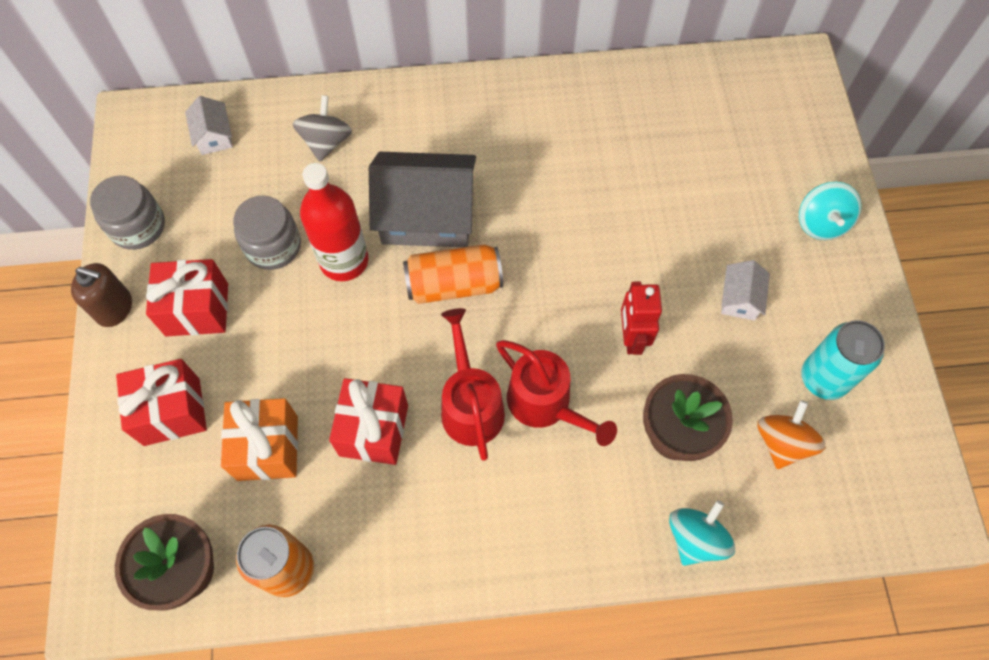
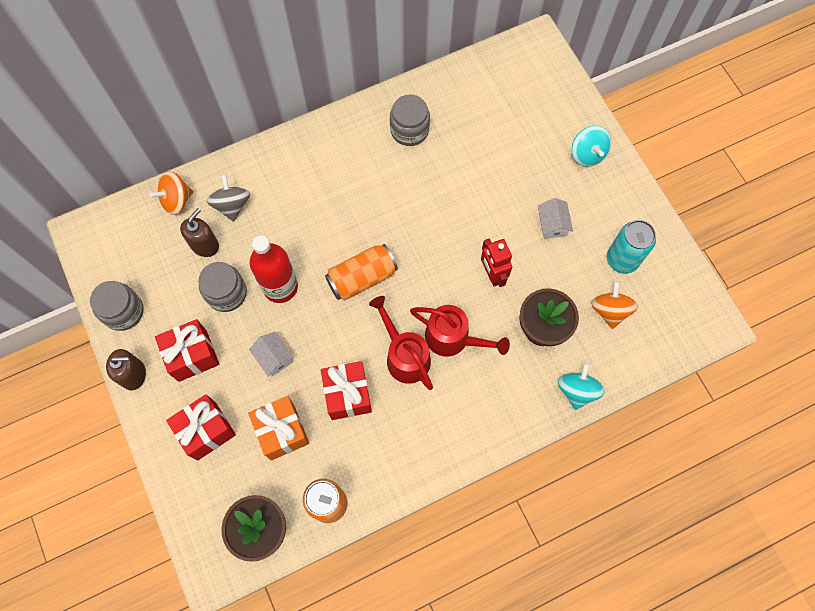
camera: 20 degrees left, 5 degrees up
white house [185,96,233,155] -> white house moved to [249,332,294,377]
grey house [369,152,476,247] -> none
none -> orange spinning top [149,171,193,215]
none -> brown soap dispenser [180,208,219,257]
none -> grey jar [390,94,430,146]

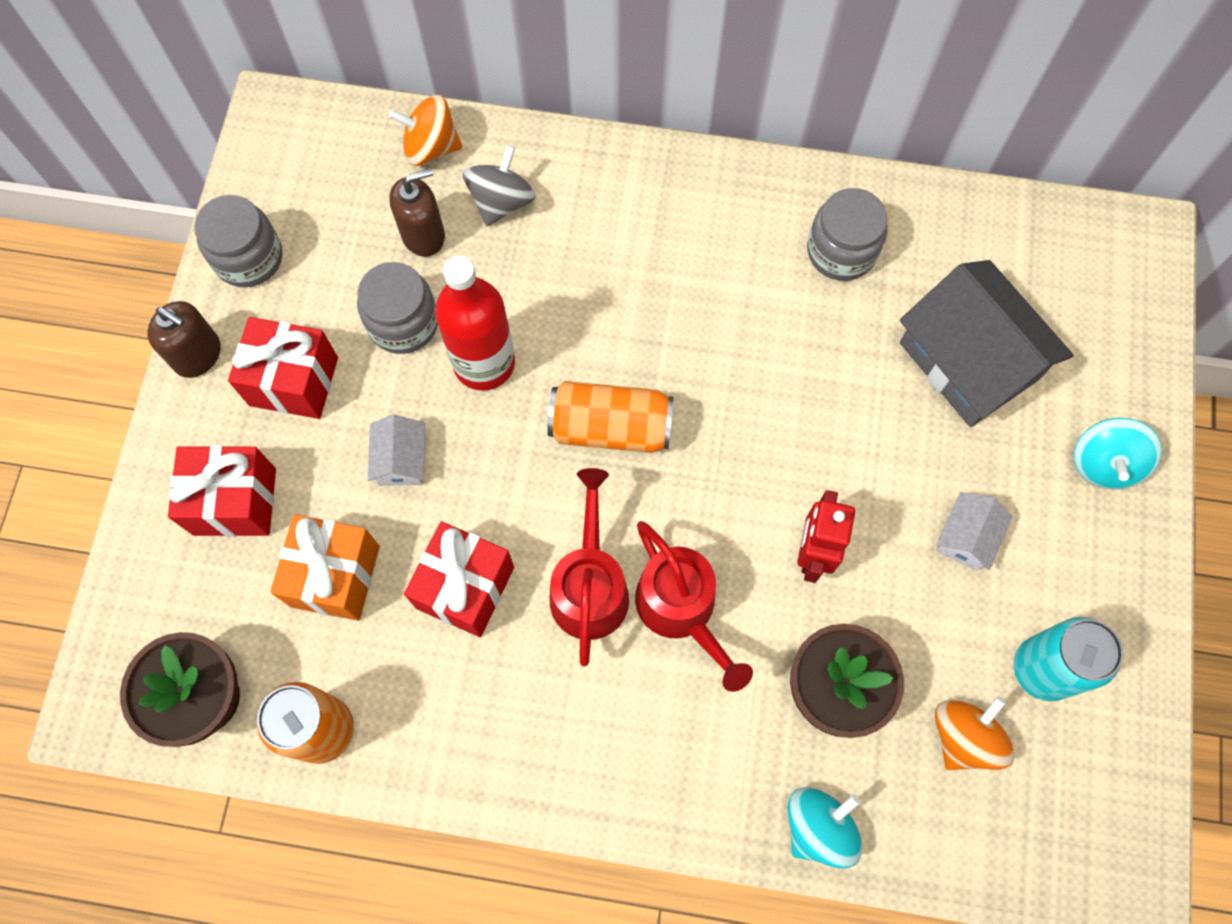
camera: 35 degrees right, 0 degrees up
none -> grey house [900,260,1074,427]

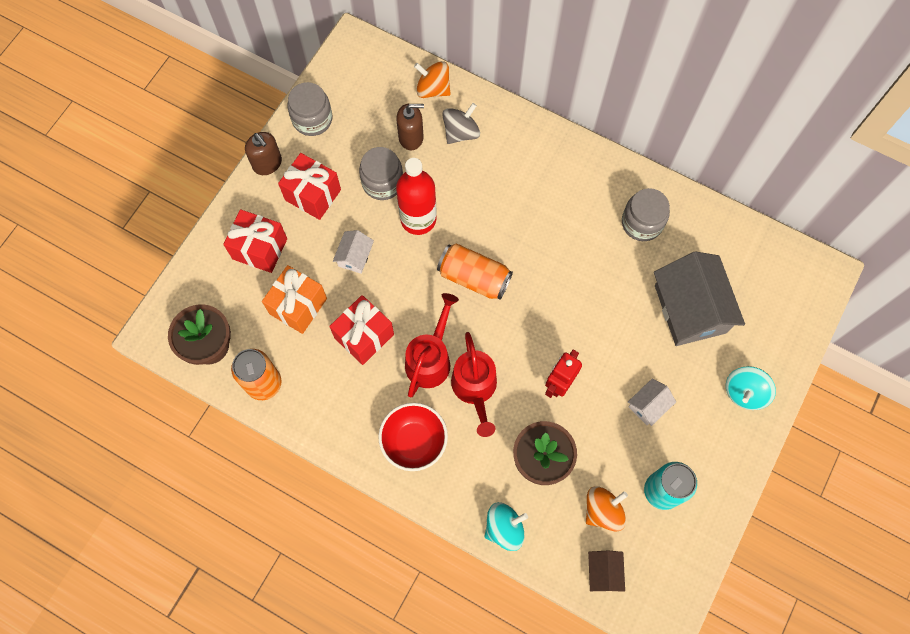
camera: 20 degrees right, 0 degrees up
none -> red bowl [378,403,448,471]
none -> brown house [588,551,625,592]

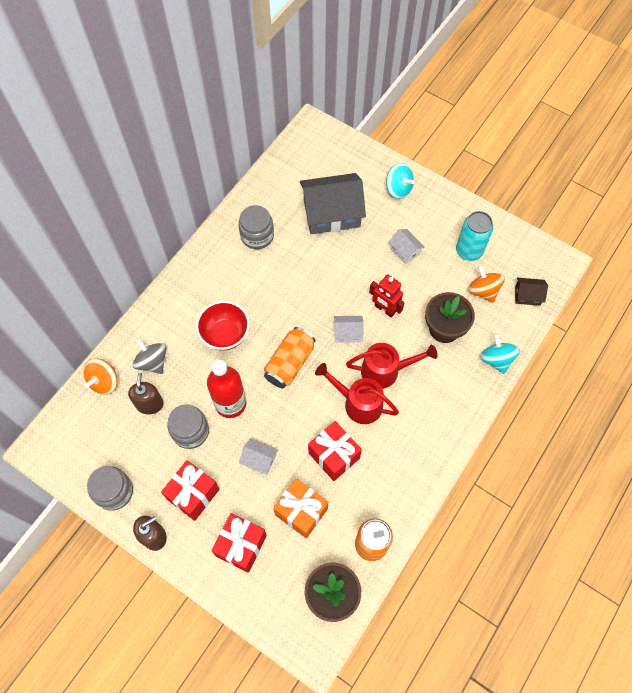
camera: 85 degrees left, 5 degrees down
red bowl [378,403,448,471] -> red bowl moved to [196,301,250,351]
none -> white house [334,316,363,343]

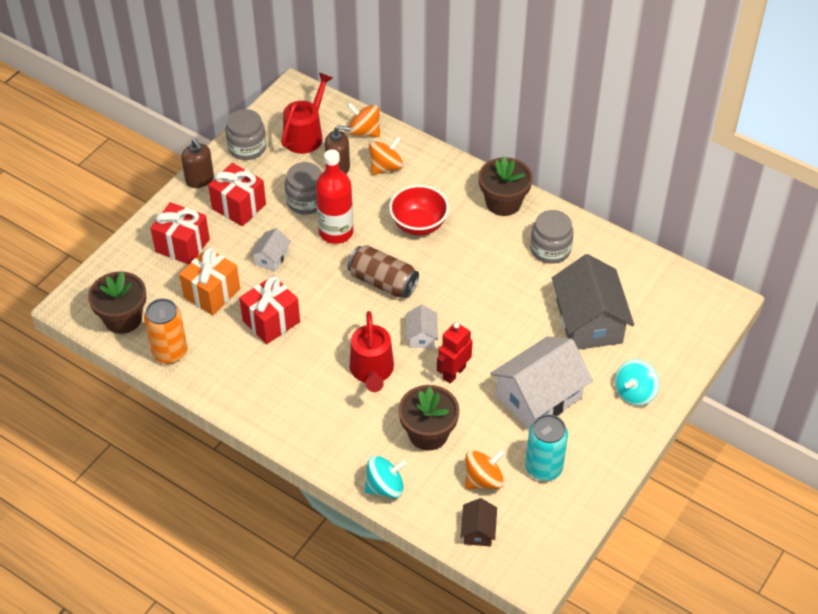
camera: 90 degrees right, 15 degrees down
grey spinning top [132,338,167,374] -> orange spinning top [369,136,404,175]
orange can [264,327,316,388] -> brown can [348,245,419,298]
red watering can [315,363,399,424] -> red watering can moved to [281,73,332,154]
white house [389,229,425,264] -> white house [490,336,593,429], size x2.15
none -> brown flower pot [479,156,533,216]

